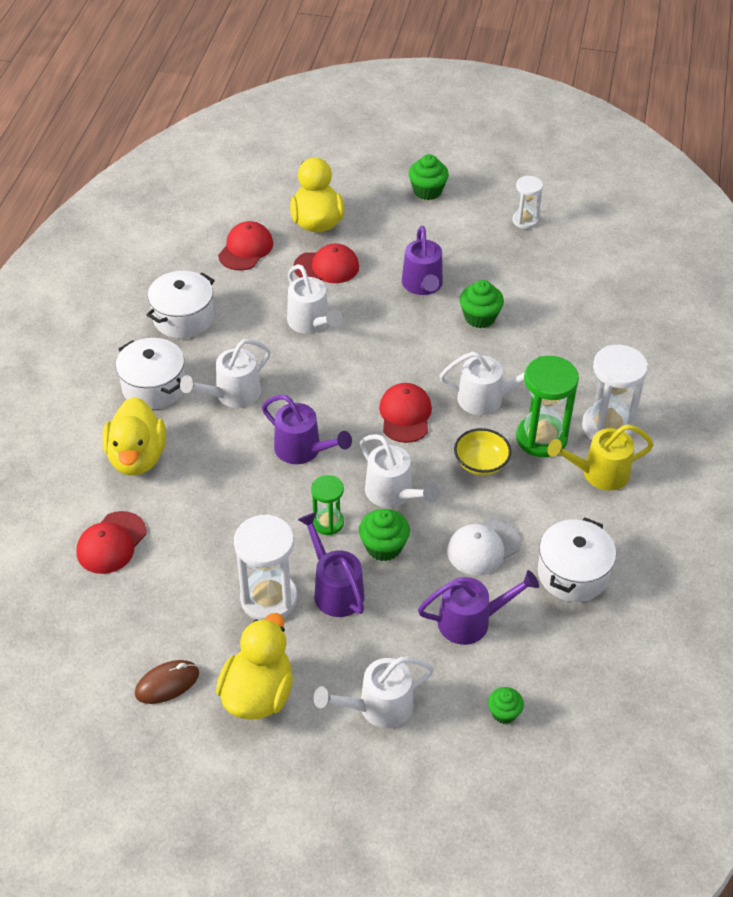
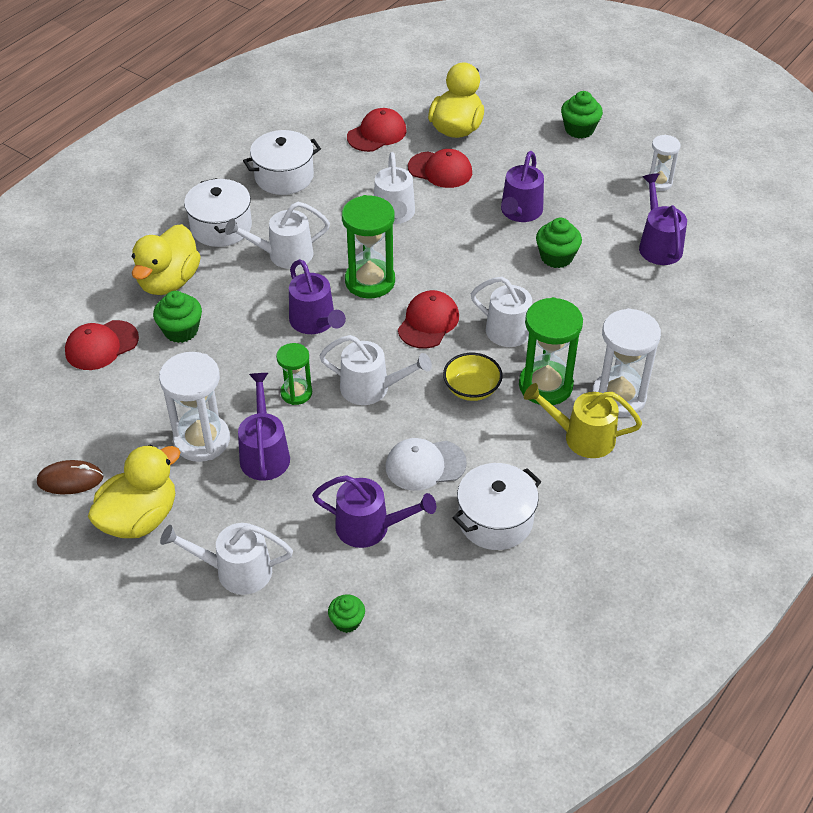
camera: 25 degrees right, 0 degrees up
green cupcake [359,509,410,561] -> green cupcake moved to [153,291,202,343]
white watering can [360,434,439,508] -> white watering can turned 60 degrees counterclockwise [319,335,432,405]
none -> green hourglass [342,195,395,298]
none -> purple watering can [639,173,687,265]

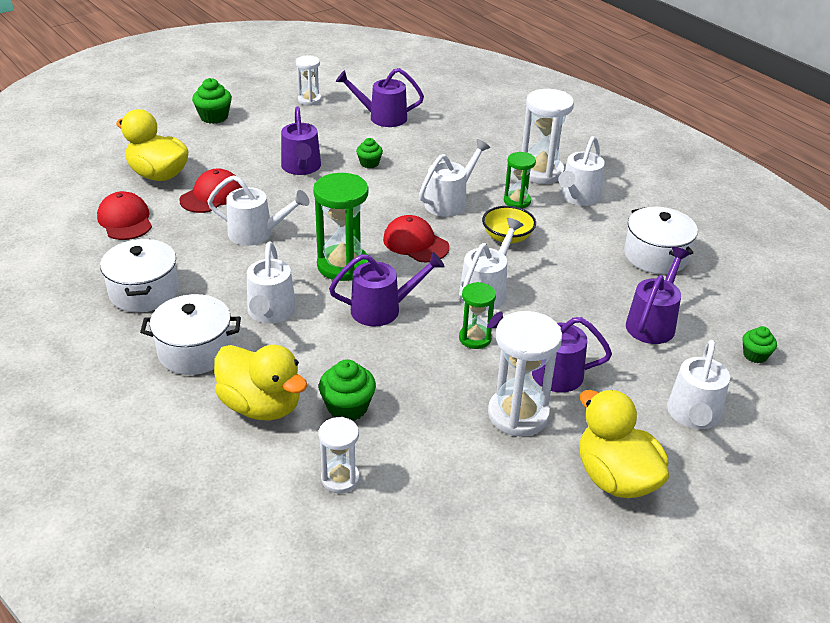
camera: 75 degrees left, 10 degrees down
brown mouse [37,460,103,494] -> none
red cap [65,320,139,370] -> white hourglass [319,417,360,493]
white cap [386,438,467,491] -> none
purple watering can [501,151,544,222] -> purple watering can turned 45 degrees clockwise [281,106,321,175]
green hourglass [519,297,583,405] -> green hourglass [504,152,536,208], size x0.58
yellow watering can [524,383,642,458] -> white watering can [558,136,605,206]
green cupcake [536,218,582,268] -> green cupcake [356,138,383,168], size x0.64

